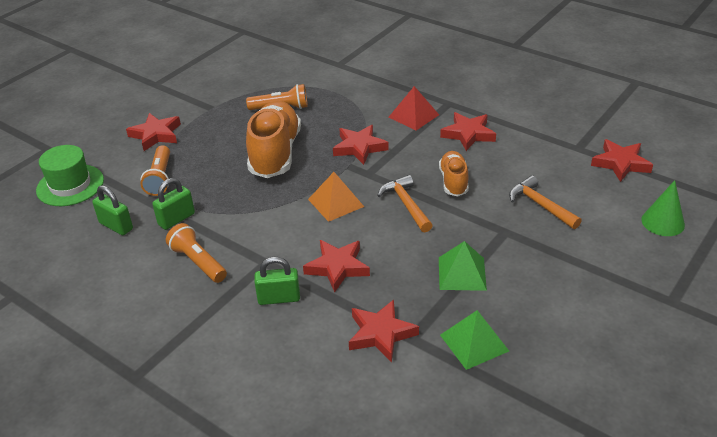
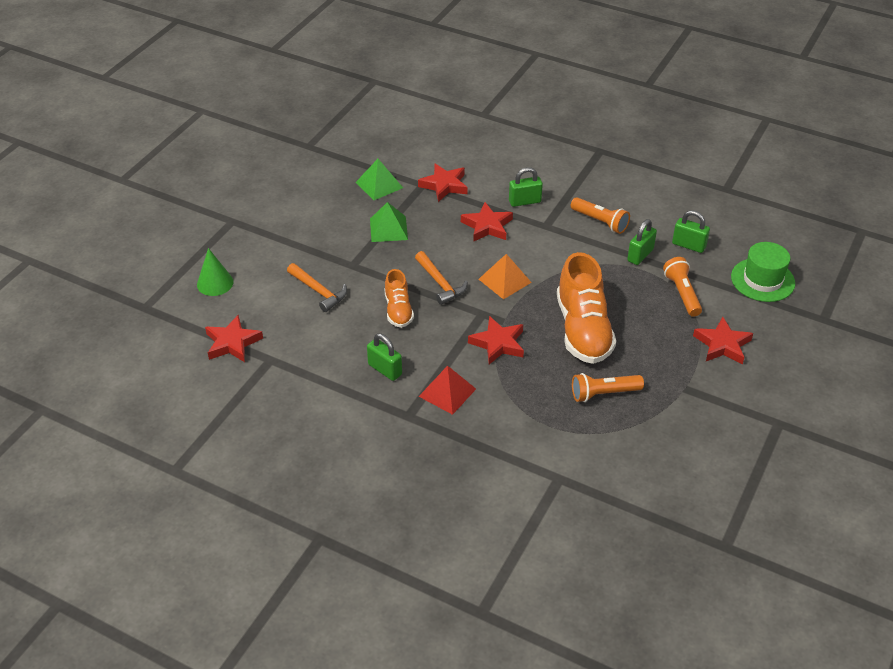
camera: 170 degrees right, 5 degrees up
red star [440,112,496,151] -> green padlock [367,333,402,381]

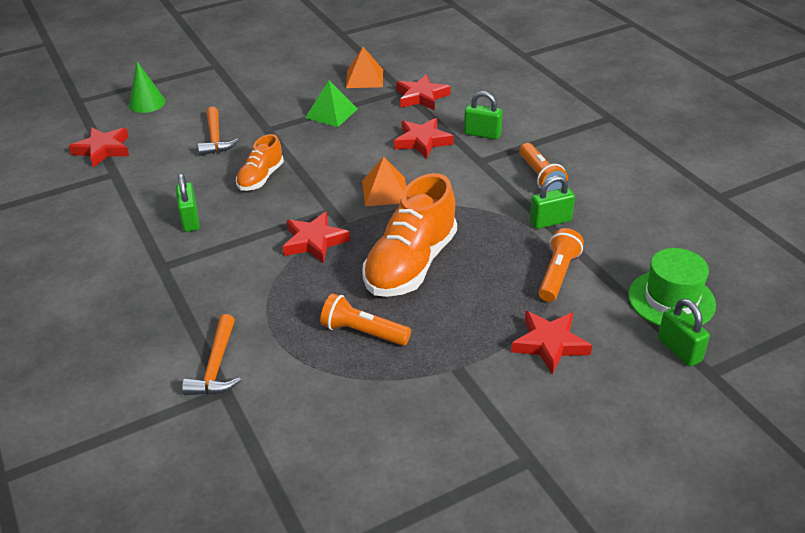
camera: 35 degrees right, 5 degrees down
green pyramid [356,159,403,200] -> orange pyramid [346,47,383,88]
orange hammer [415,251,468,305] -> orange hammer moved to [182,314,241,395]
red pyramid [418,366,476,415] -> none
green padlock [672,210,710,253] -> green padlock moved to [658,298,710,367]

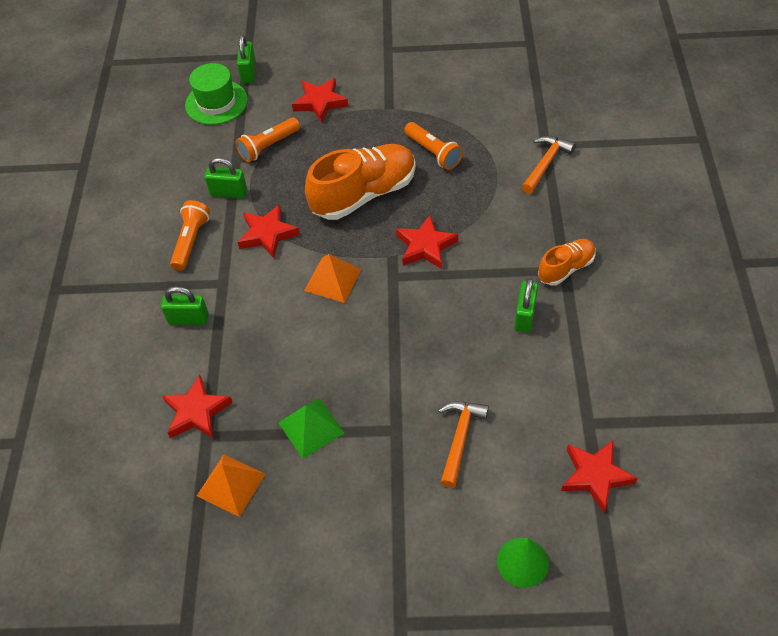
camera: 150 degrees left, 15 degrees up
orange shoe [236,134,284,191] -> orange shoe moved to [538,239,596,286]
red star [394,118,453,159] -> red star moved to [238,204,300,258]
green padlock [464,91,503,140] -> green padlock turned 45 degrees counterclockwise [161,286,209,325]

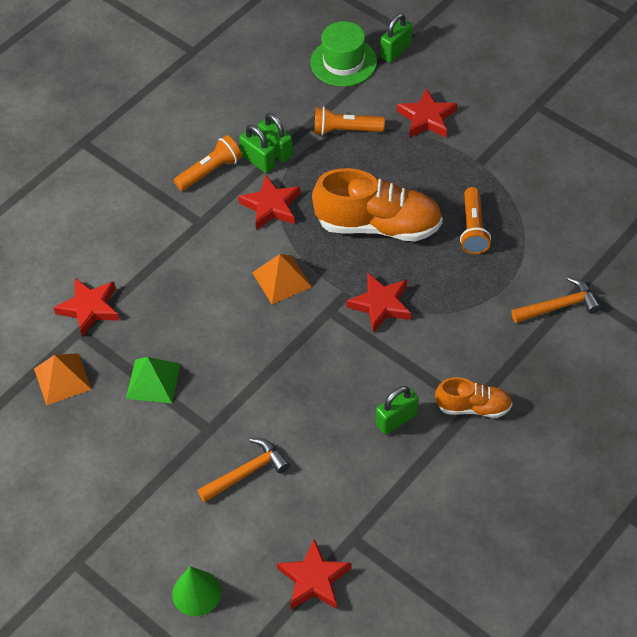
camera: 40 degrees right, 0 degrees up
green padlock [161,286,209,325] -> green padlock moved to [239,125,276,173]

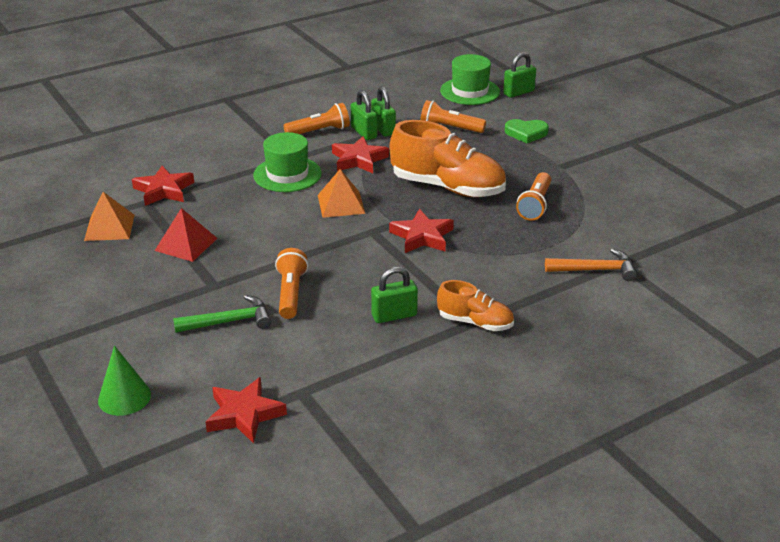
camera: 15 degrees right, 20 degrees down
green pyramid [126,357,180,403] -> red pyramid [155,208,218,262]
orange hammer [197,438,290,503] -> green hammer [173,295,271,333]
red star [397,88,457,138] -> green heart [505,119,549,143]
none -> green hat [253,132,322,192]
none -> orange flashlight [275,248,308,319]

